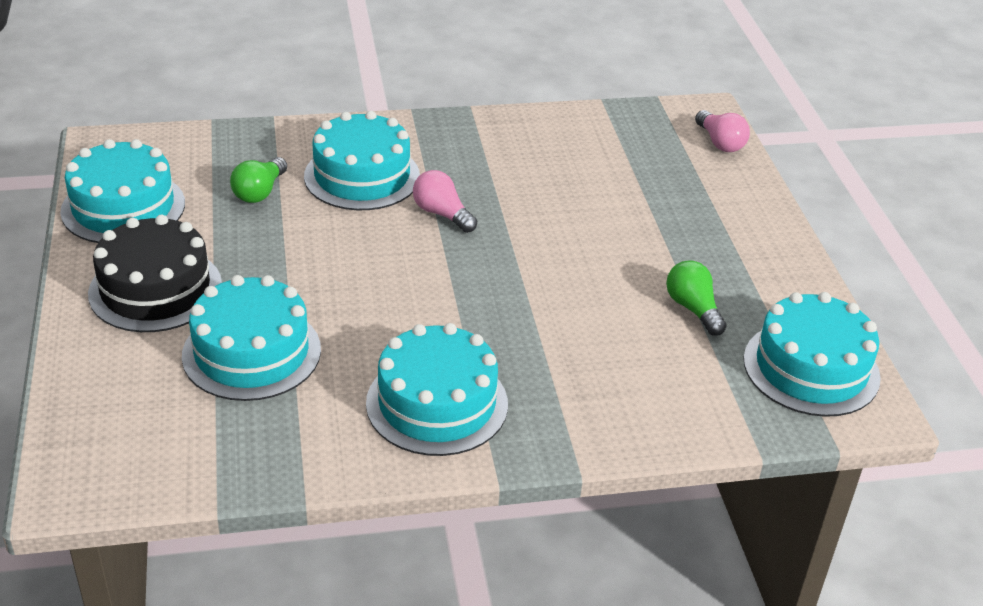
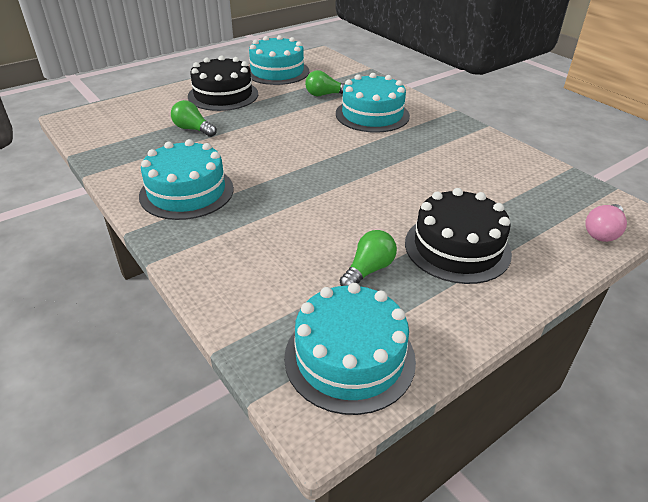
camera: 65 degrees right, 0 degrees up
turquoise cake [182,275,321,401] -> green light bulb [171,100,217,137]
pink light bulb [413,170,477,233] -> none
none -> black cake [405,188,512,284]

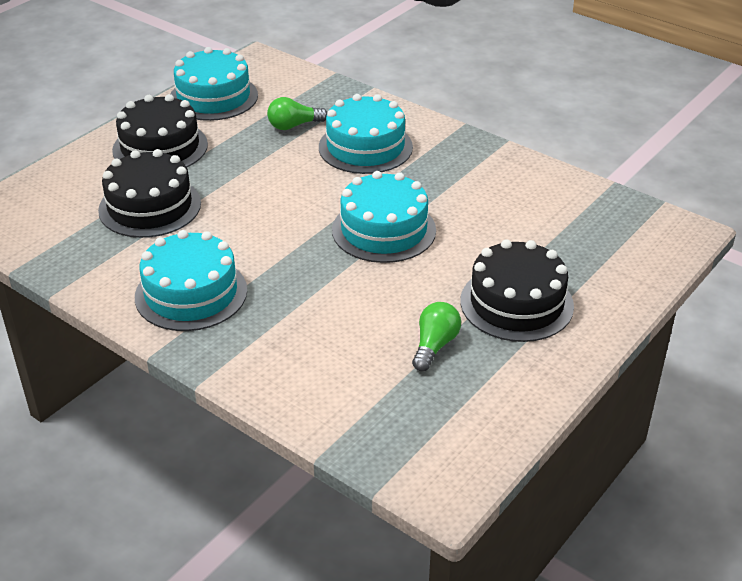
camera: 15 degrees left, 0 degrees up
green light bulb [171,100,217,137] -> black cake [98,149,201,238]
turquoise cake [284,283,416,415] -> turquoise cake moved to [332,171,436,263]
pink light bulb [585,204,627,242] -> none

